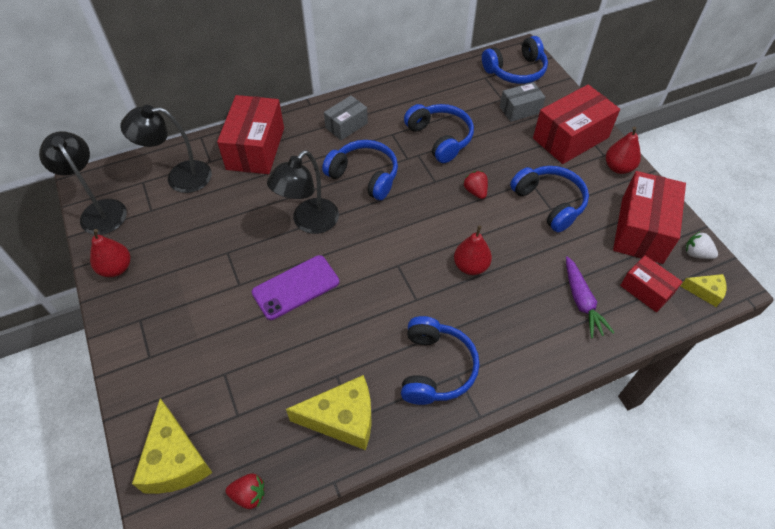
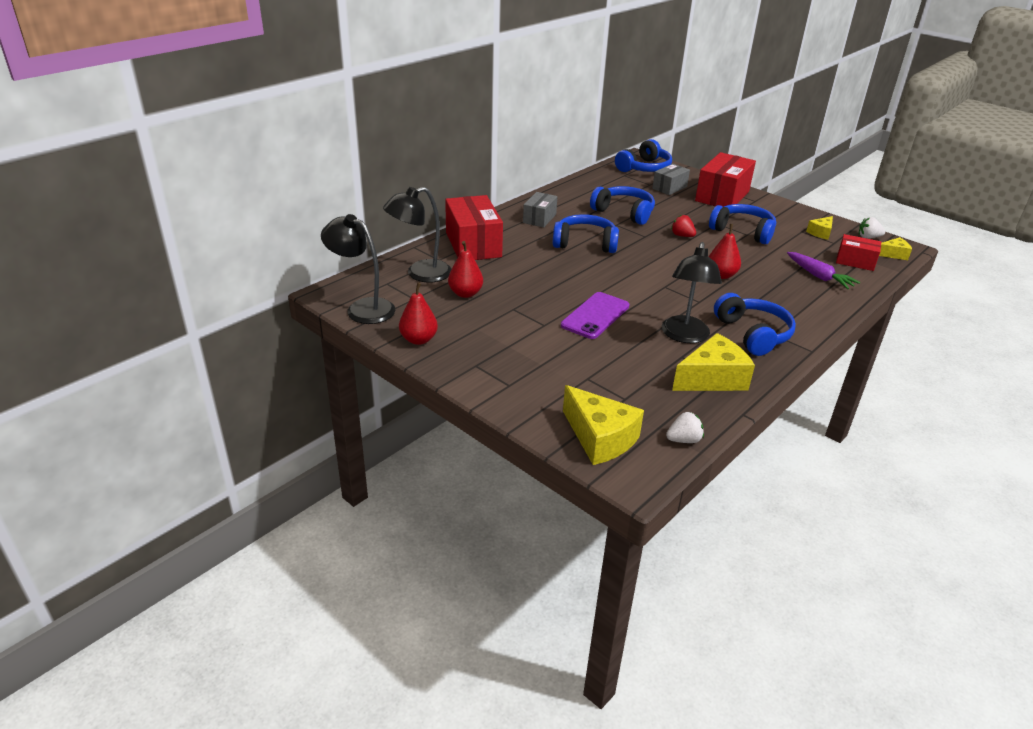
camera: 25 degrees left, 20 degrees down
red strawberry [226,473,264,509] -> white strawberry [666,412,704,443]
black lamp [267,150,339,234] -> black lamp moved to [662,242,722,343]
red pear [606,127,641,174] -> red pear moved to [448,241,483,298]
red box [613,171,686,264] -> yellow cheese [806,216,833,240]

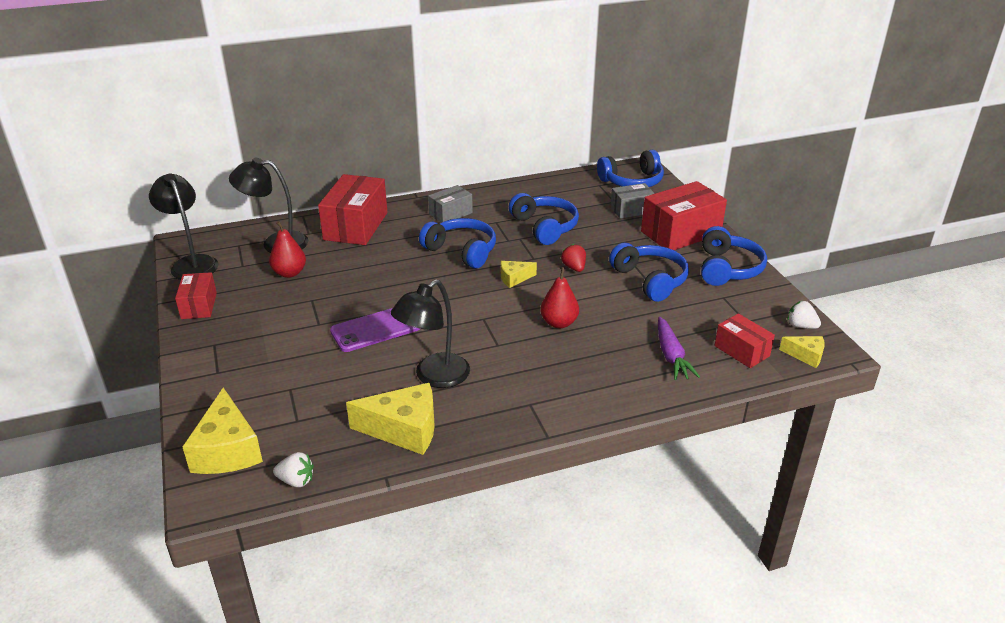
camera: 30 degrees right, 0 degrees up
red pear [399,283,438,345] -> red box [175,272,217,319]
blue headphones [714,293,796,356] -> blue headphones moved to [701,226,767,286]
yellow cheese [806,216,833,240] -> yellow cheese moved to [501,261,537,288]

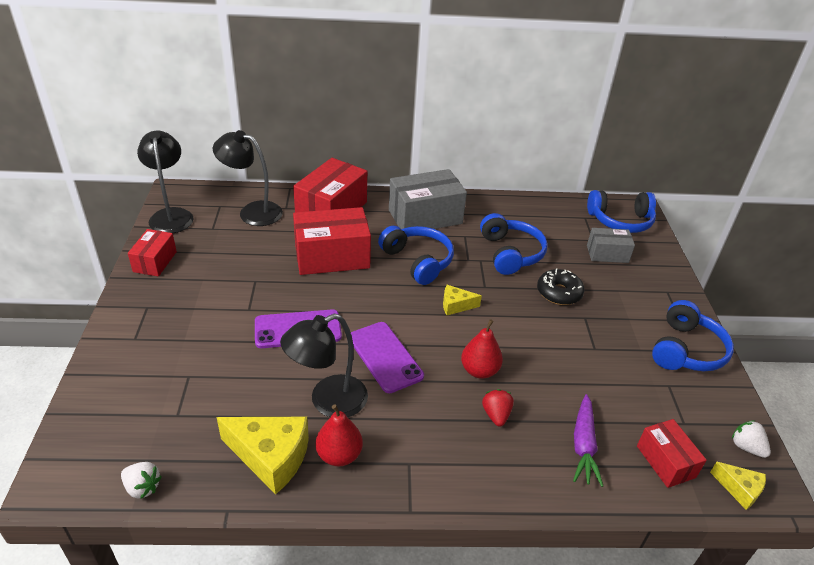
camera: 15 degrees right, 5 degrees up
yellow cheese [182,387,263,474] -> none
red pear [269,221,306,278] -> red pear moved to [316,404,363,467]
grey box [428,185,473,223] -> grey box [389,169,467,229], size x1.77
red strawberry [561,244,586,272] -> red strawberry moved to [482,389,514,426]
blue headphones [609,243,689,302] -> none
red box [641,181,727,250] -> red box moved to [293,207,371,275]
none -> purple phone [351,322,424,393]
none -> black donut [537,268,585,305]

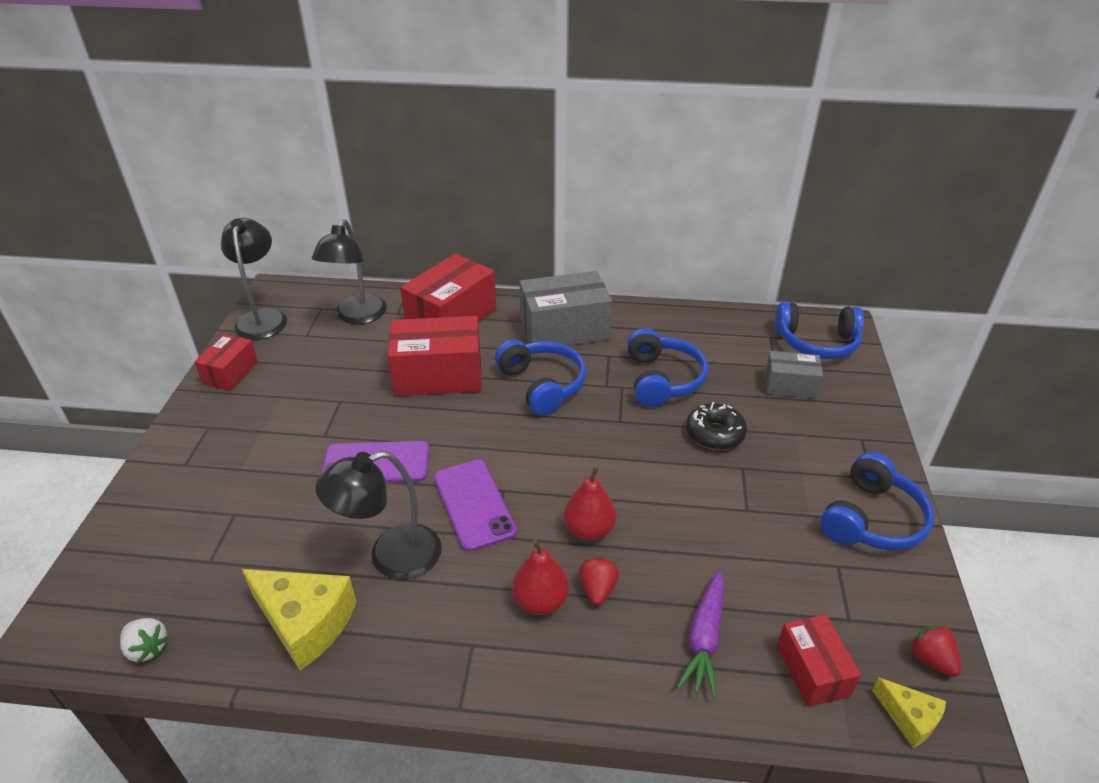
camera: 10 degrees right, 0 degrees up
black lamp [213,130,283,226] -> black lamp turned 105 degrees counterclockwise [312,219,387,324]
red pear [316,404,363,467] -> red pear moved to [512,540,569,615]
yellow cheese [443,285,482,315] -> none
white strawberry [732,420,771,458] -> red strawberry [910,624,961,677]

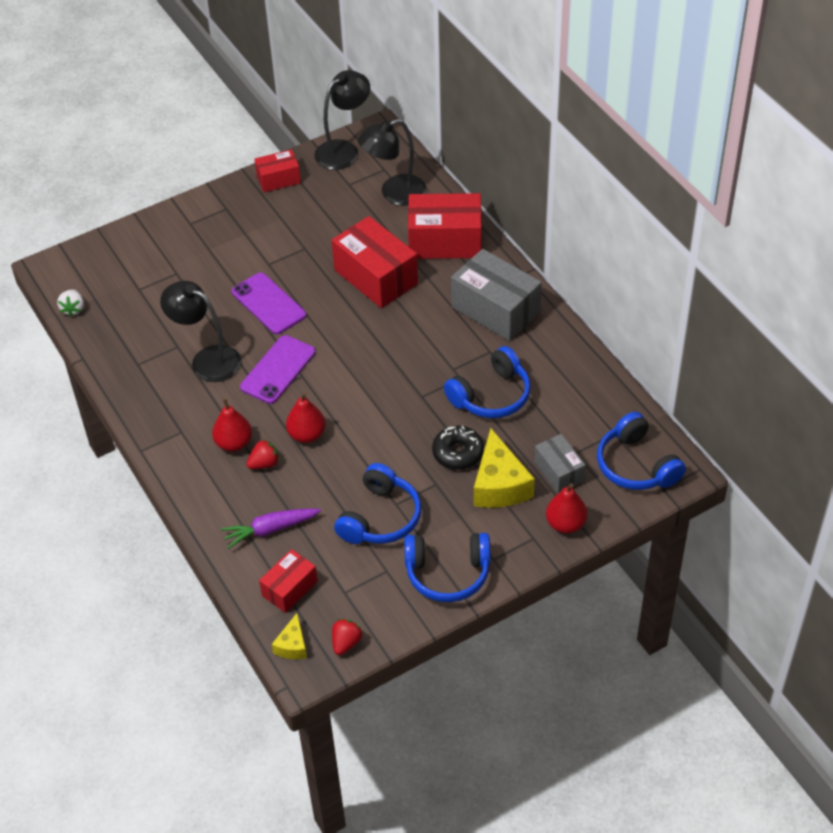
camera: 55 degrees right, 10 degrees up
yellow cheese [242,569,356,671] -> yellow cheese moved to [474,428,535,508]
blue headphones [495,340,587,415] -> blue headphones moved to [334,463,421,544]
none -> red pear [546,483,587,533]

